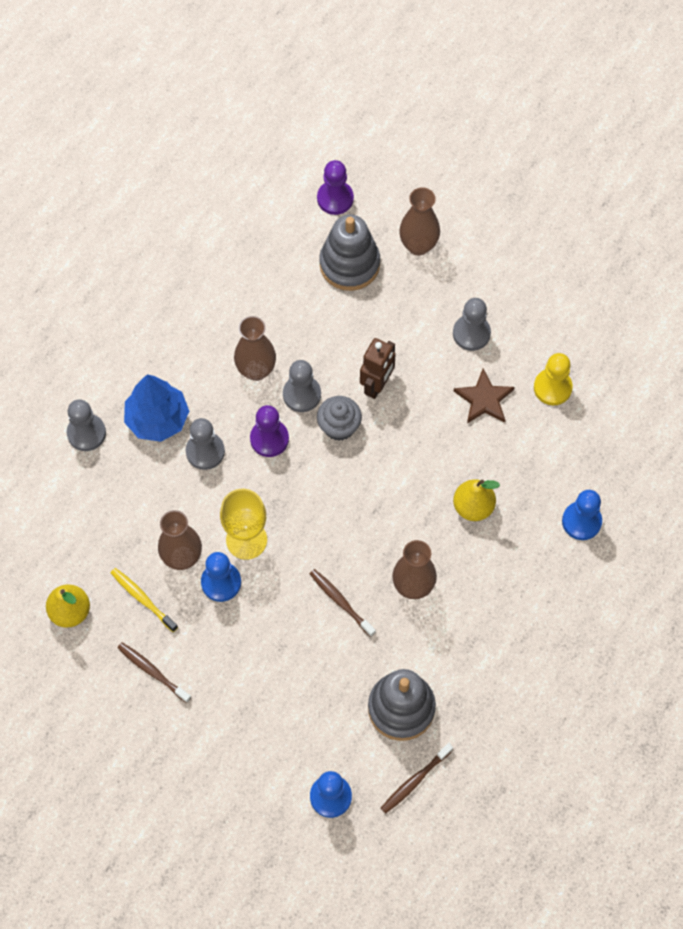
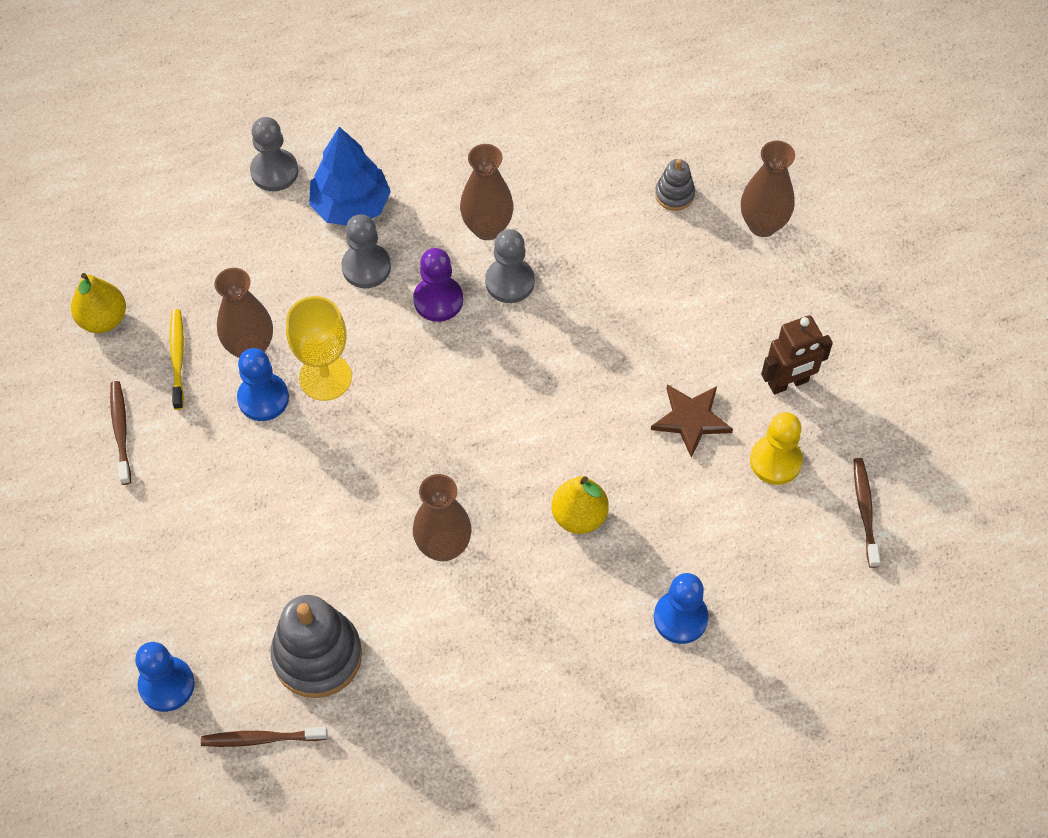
camera: 40 degrees right, 5 degrees down
brown toothbrush [309,569,376,637] -> brown toothbrush moved to [854,458,880,568]
purple pawn [317,160,354,215] -> none
grey cupcake [317,396,362,441] -> none
grey stacking toy [319,215,380,291] -> grey stacking toy [655,159,695,211], size x0.51
brown robot [360,338,396,399] -> brown robot moved to [761,315,833,394]
grey pawn [453,298,491,351] -> none

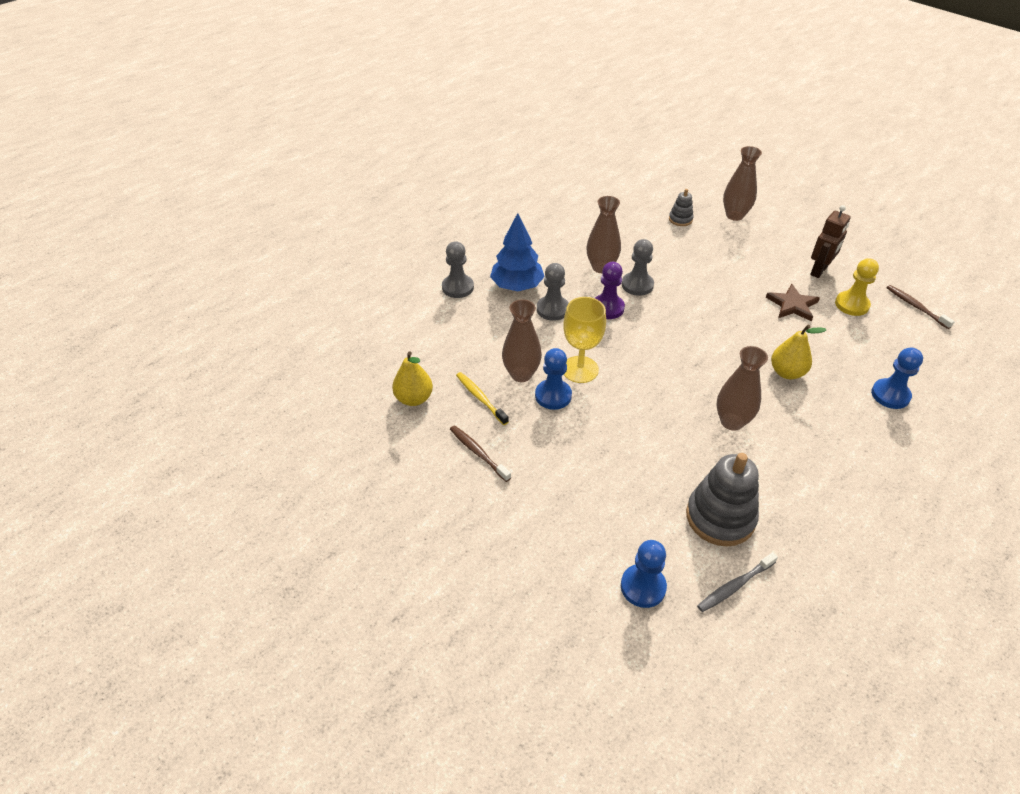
camera: 30 degrees left, 15 degrees down
brown toothbrush [201,727,328,747] -> grey toothbrush [697,552,778,612]

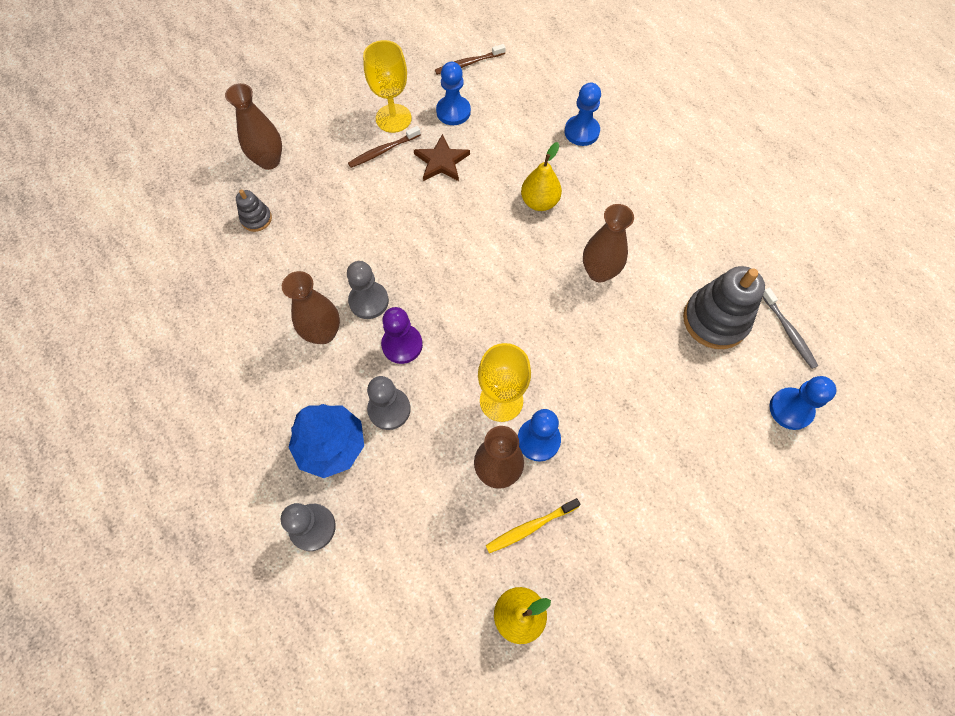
camera: 80 degrees left, 20 degrees up
brown toothbrush [450,425,511,482] -> brown toothbrush moved to [348,126,421,168]
brown robot [810,205,851,278] -> yellow goblet [363,40,412,133]
yellow pawn [835,258,879,316] -> blue pawn [436,62,471,125]

